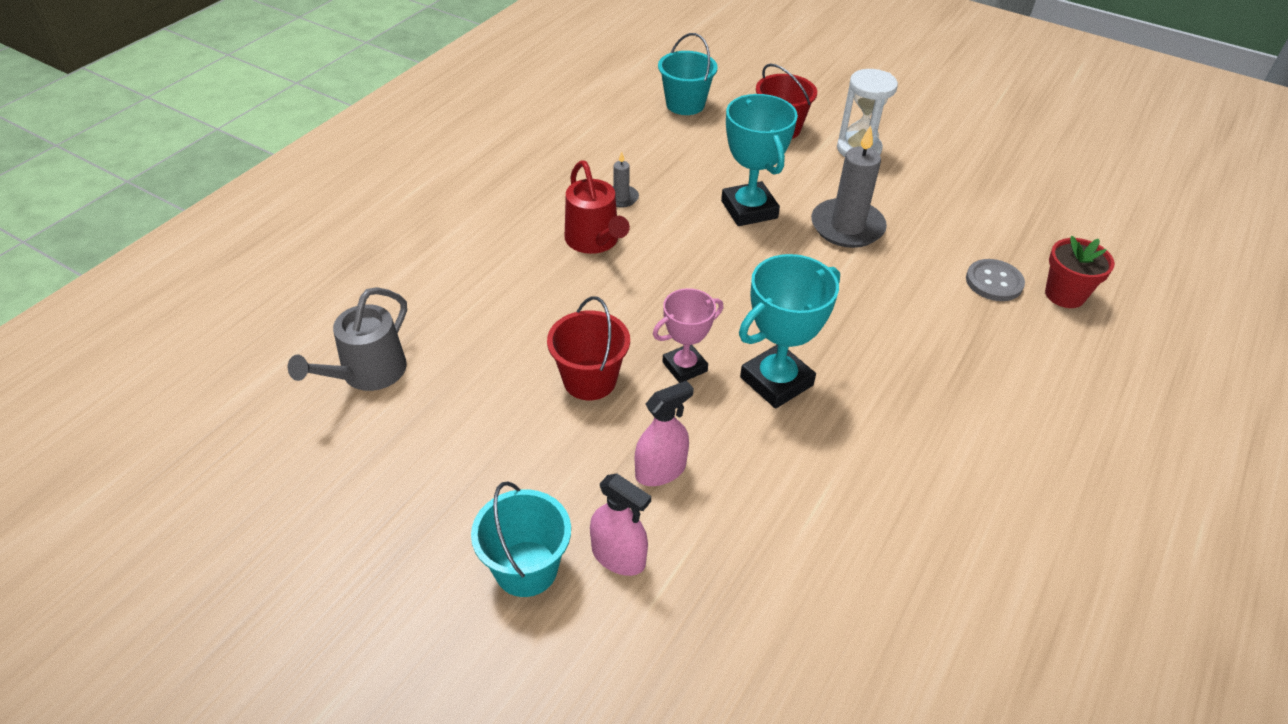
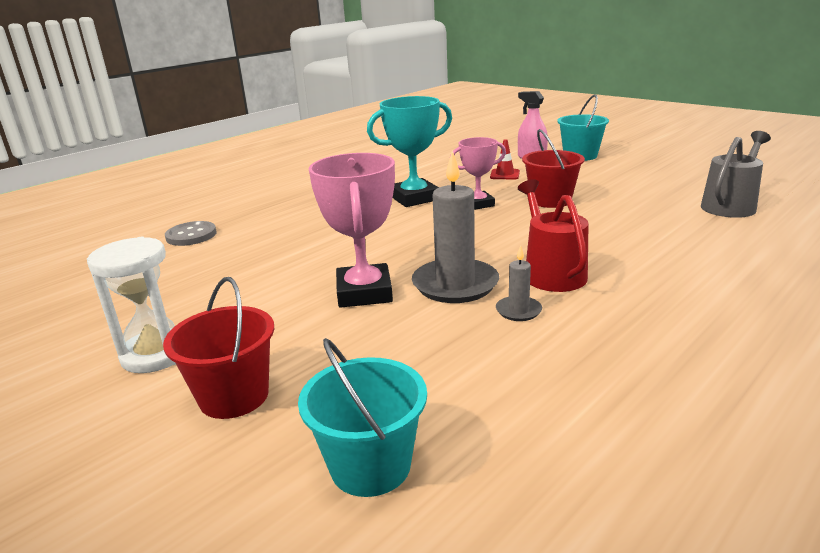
camera: 165 degrees left, 20 degrees down
pink spray bottle [635,380,694,486] -> red traffic cone [490,139,520,179]
turquoise trophy [721,94,798,226] -> pink trophy [308,153,395,308]
grey candle [811,125,887,248] -> grey candle moved to [412,150,499,303]
red flower pot [1045,236,1115,308] -> none

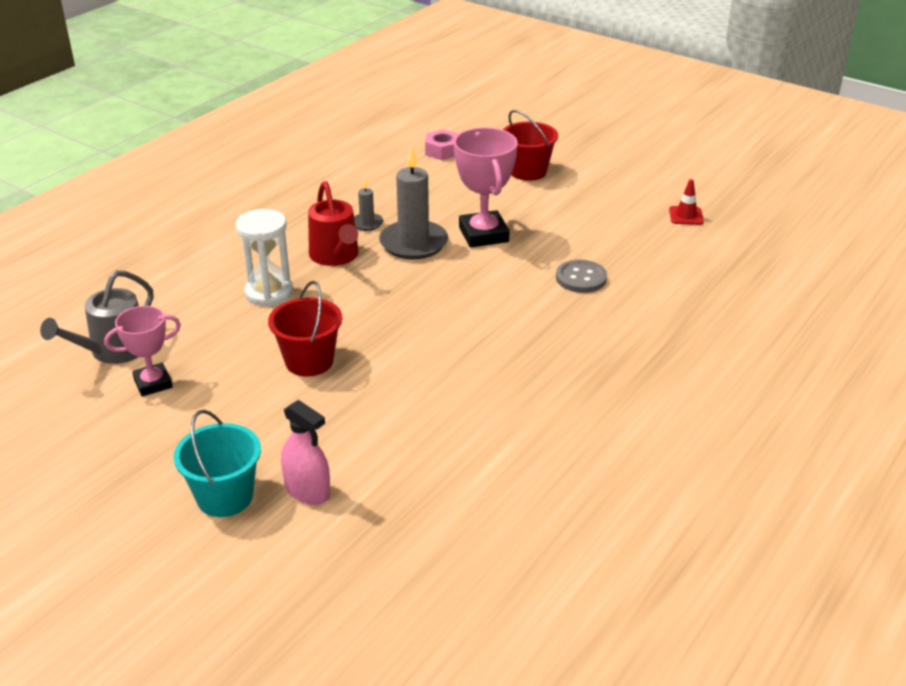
camera: 170 degrees right, 10 degrees up
white hourglass [87,237,176,373] -> white hourglass moved to [235,209,293,307]
grey button [165,221,217,246] -> grey button moved to [556,259,607,293]
turquoise bucket [298,338,427,497] -> pink nut [425,129,458,160]
turquoise trophy [367,96,452,207] -> none
pink trophy [450,137,506,210] -> pink trophy moved to [104,306,181,396]
red traffic cone [490,139,520,179] -> red traffic cone moved to [669,179,704,225]

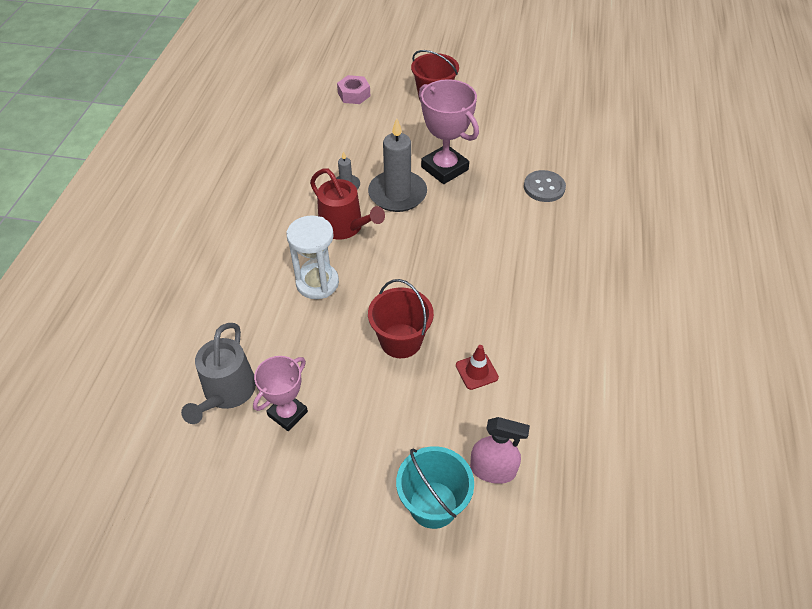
camera: 25 degrees left, 15 degrees up
red traffic cone [669,179,704,225] -> red traffic cone moved to [456,345,499,390]

